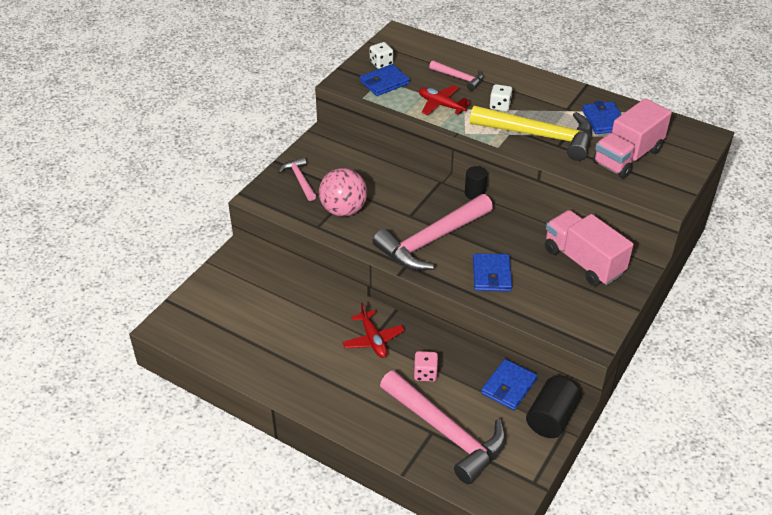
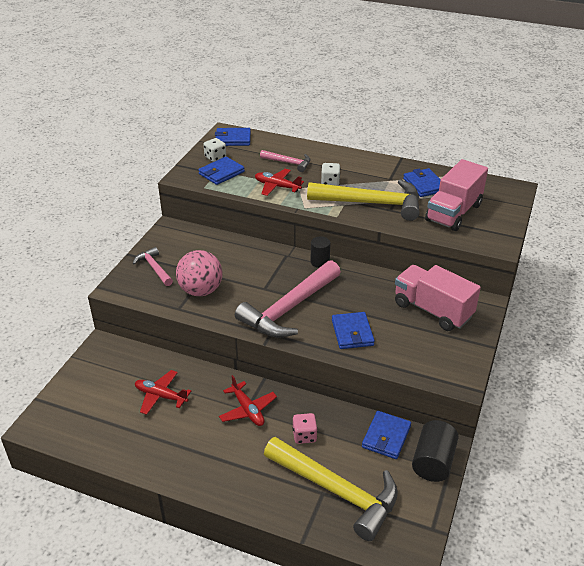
camera: 10 degrees left, 5 degrees down
pink hammer [380,370,506,484] -> yellow hammer [264,437,398,541]
none -> red plane [135,370,191,415]
none -> blue wallet [215,128,251,146]

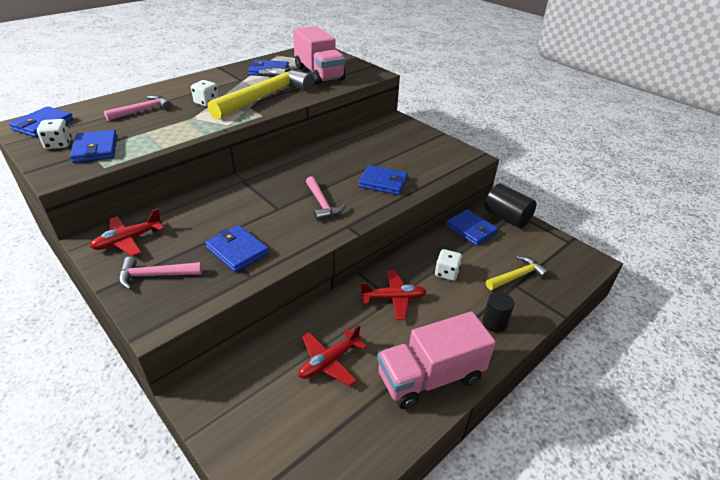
camera: 65 degrees left, 0 degrees up
pink ball [176,250,223,296] -> blue wallet [205,225,269,272]
pink hammer [235,260,341,338] -> pink hammer [306,176,346,221], size x0.50
red plane [255,169,304,196] -> red plane moved to [90,209,164,257]
yellow hammer [264,437,398,541] -> yellow hammer [486,256,549,290], size x0.50
pink dice [292,413,317,444] -> white dice [435,249,462,281]
black cylinder [311,236,330,268] -> black cylinder moved to [482,292,515,333]
pink truck [395,265,481,331] -> pink truck moved to [377,311,496,409]

